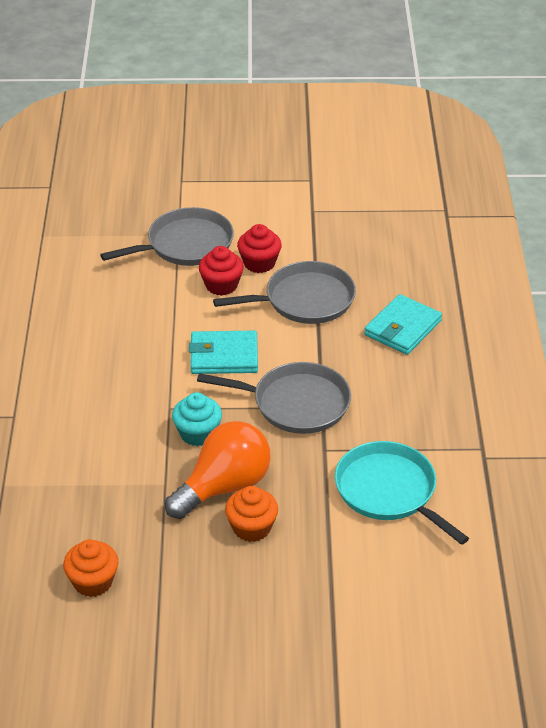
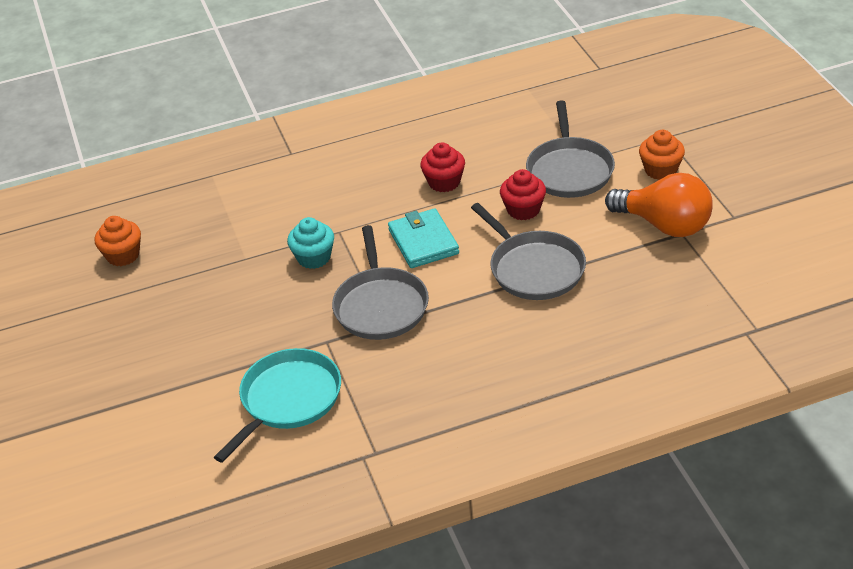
camera: 75 degrees right, 0 degrees up
grey pan [100,207,234,266] -> grey pan turned 45 degrees clockwise [526,100,615,198]
orange light bulb [165,421,271,519] -> orange light bulb moved to [605,173,713,237]
orange cupcake [225,486,278,542] -> orange cupcake moved to [639,130,685,180]
red cupcake [237,224,282,273] -> red cupcake moved to [420,143,465,192]
turquoise wallet [364,294,442,355] -> none

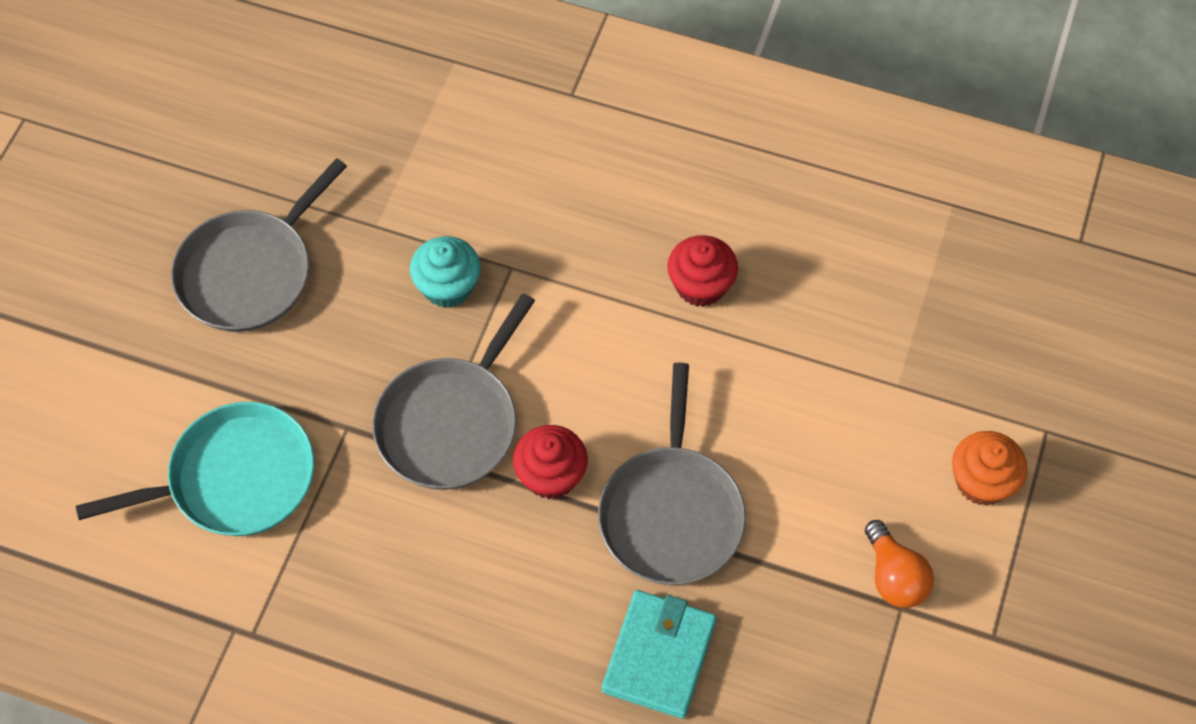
camera: 35 degrees right, 20 degrees up
orange cupcake [95,216,141,266] -> none
turquoise wallet [388,208,459,268] -> turquoise wallet moved to [602,590,717,719]
red cupcake [500,169,546,220] -> red cupcake moved to [513,425,588,499]
grey pan [526,100,615,198] -> grey pan moved to [171,158,347,332]
orange light bulb [605,173,713,237] -> orange light bulb [865,520,934,608], size x0.56

